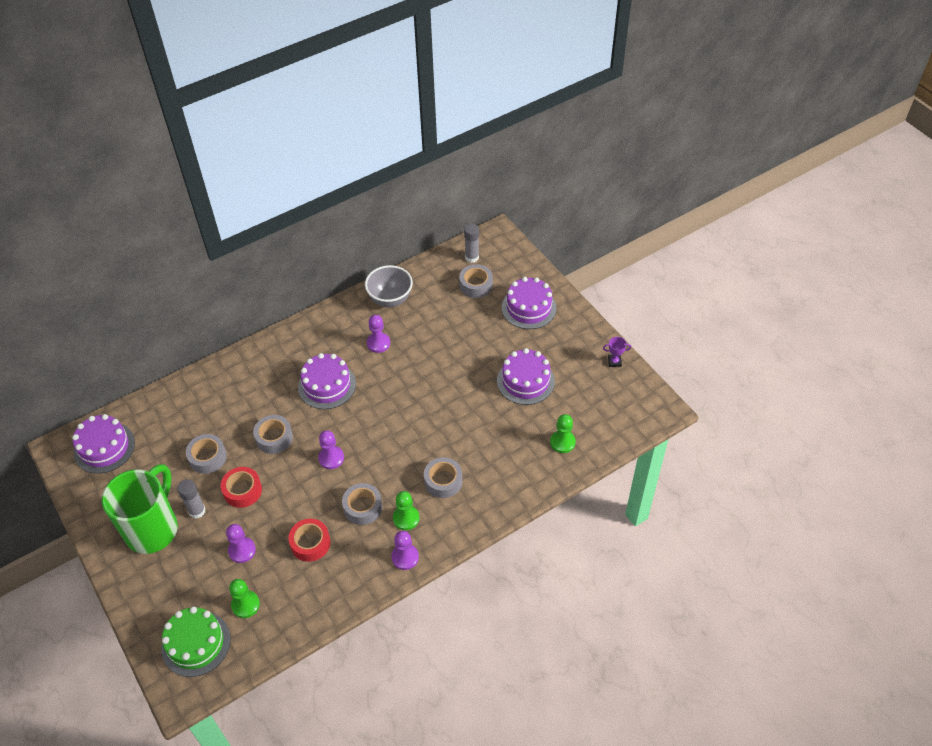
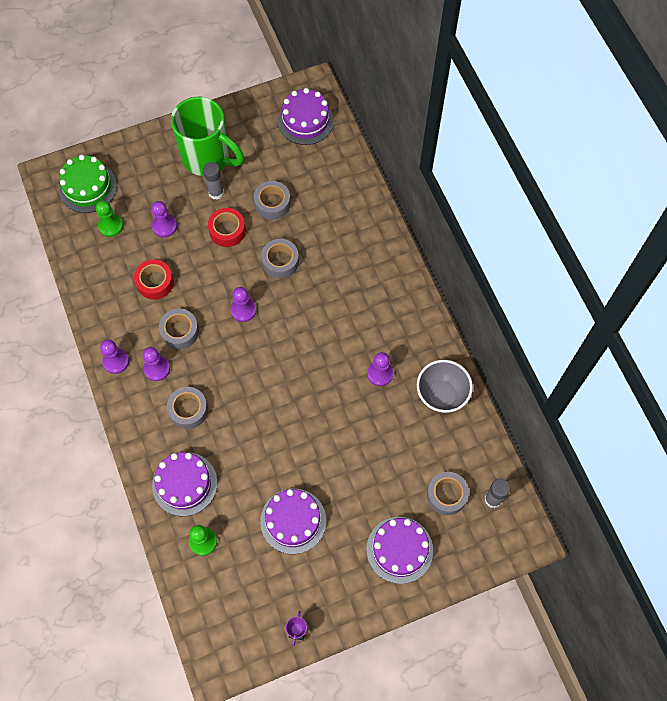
camera: 100 degrees right, 15 degrees up
purple cake [298,353,356,409] -> purple cake moved to [152,452,217,516]
green pawn [393,491,419,530] -> purple pawn [143,347,170,381]

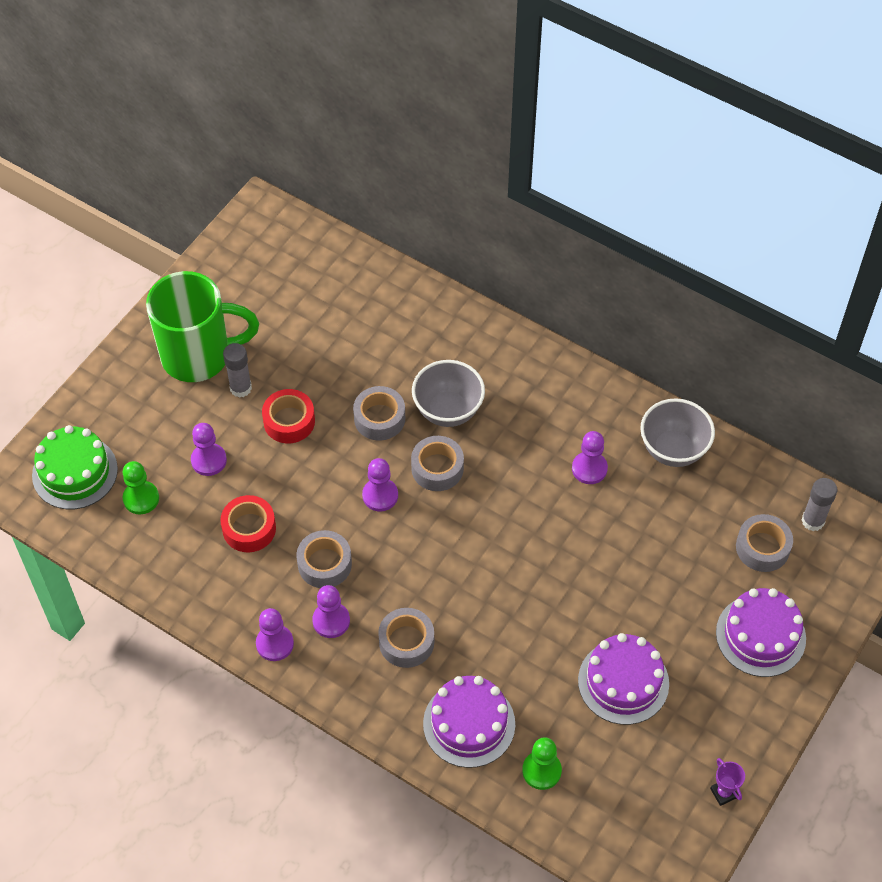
camera: 35 degrees left, 10 degrees down
grey tape [254,181,291,220] -> grey tape moved to [411,436,464,491]
purple cake [278,88,334,145] -> none
none -> grey bowl [412,360,485,427]

